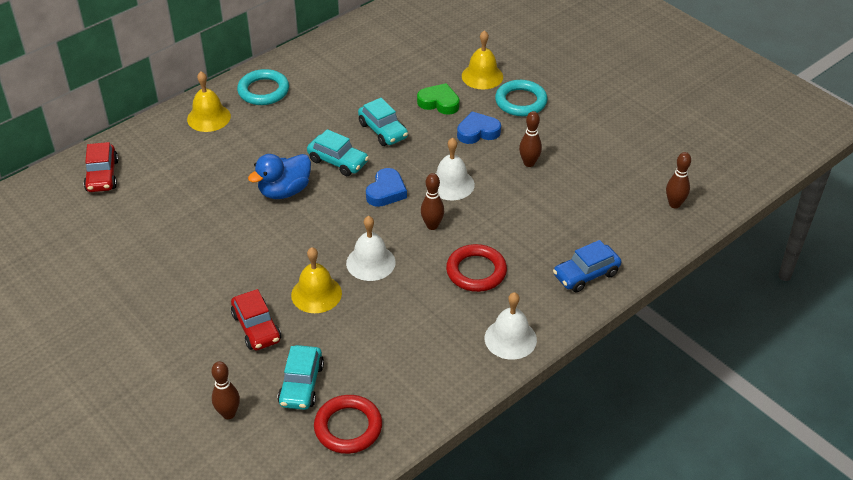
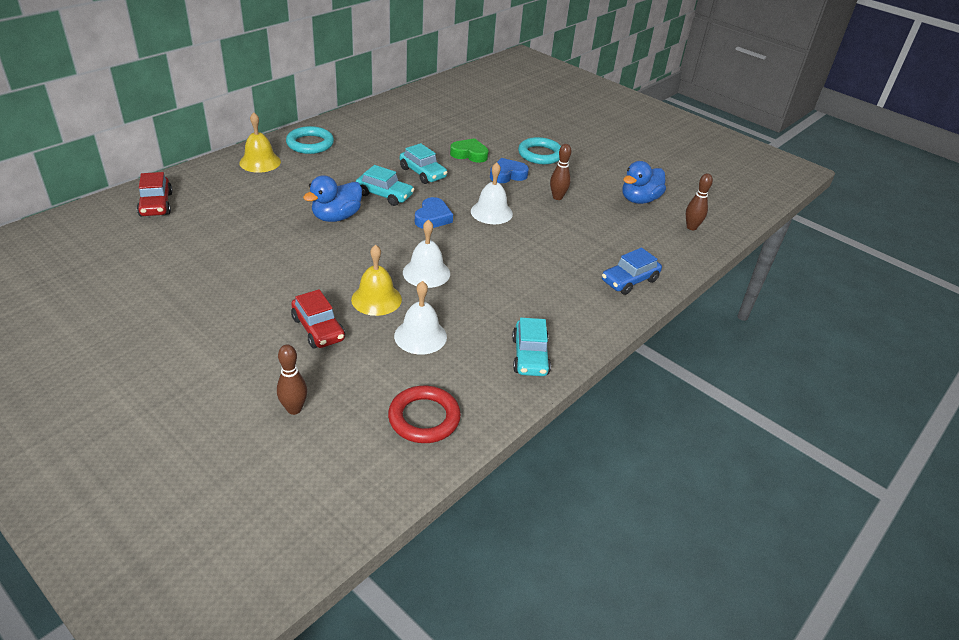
camera: 10 degrees left, 5 degrees down
turquoise car [278,345,324,410] -> turquoise car moved to [512,318,551,376]
brown bowling pin [421,173,444,230] -> none
red ring [446,244,507,292] -> none
yellow bell [462,30,503,90] -> none
white bell [485,292,537,360] -> white bell moved to [394,281,447,354]
none -> blue duck [622,161,666,204]

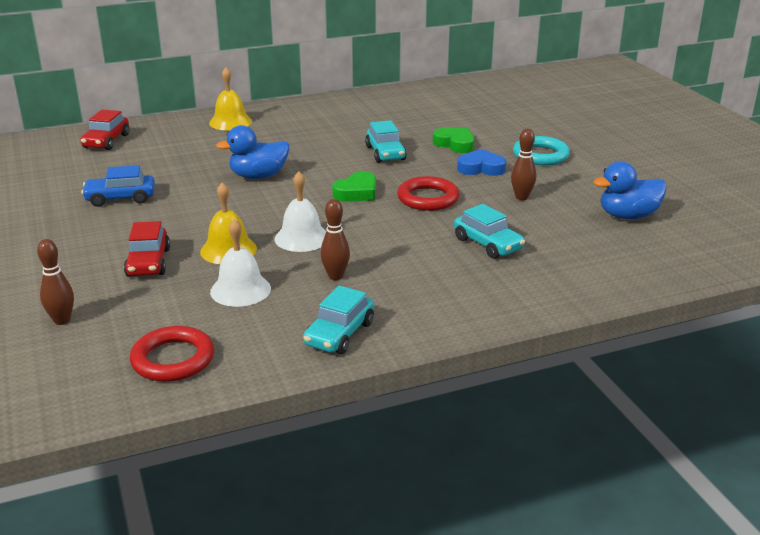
camera: 30 degrees right, 10 degrees down
turquoise ring [286,126,334,154] -> none
turquoise car [356,165,414,206] -> turquoise car moved to [454,204,525,259]
blue heart [415,197,453,229] -> green heart [332,171,376,202]
white bell [471,162,513,224] -> red ring [397,176,459,211]
blue car [602,248,662,295] -> blue car moved to [81,165,155,207]
brown bowling pin [686,173,713,230] -> brown bowling pin moved to [321,199,350,280]

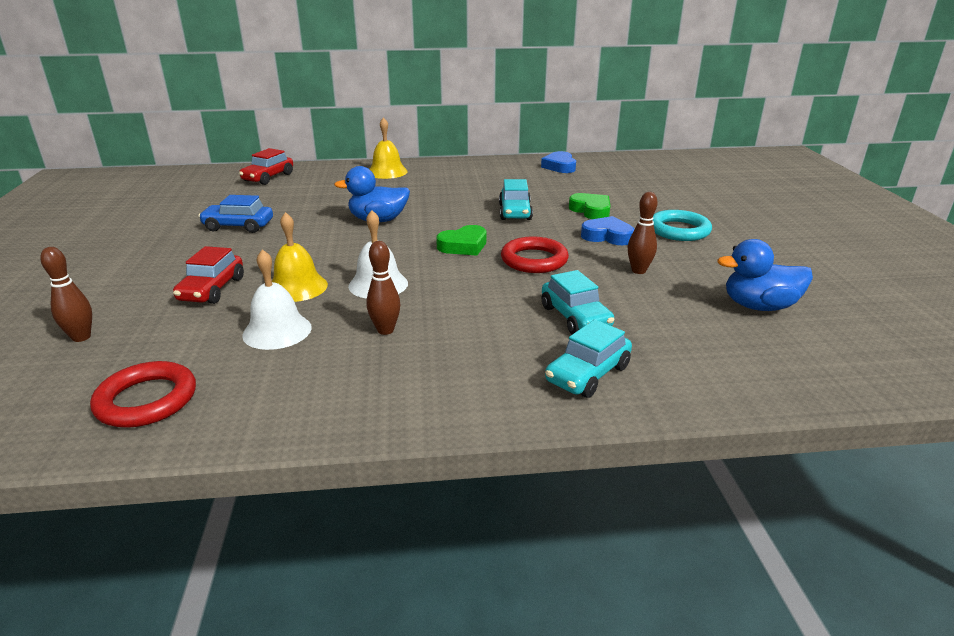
camera: 15 degrees right, 0 degrees up
turquoise car [303,285,374,354] -> turquoise car moved to [545,319,632,398]
none -> blue heart [541,151,576,173]

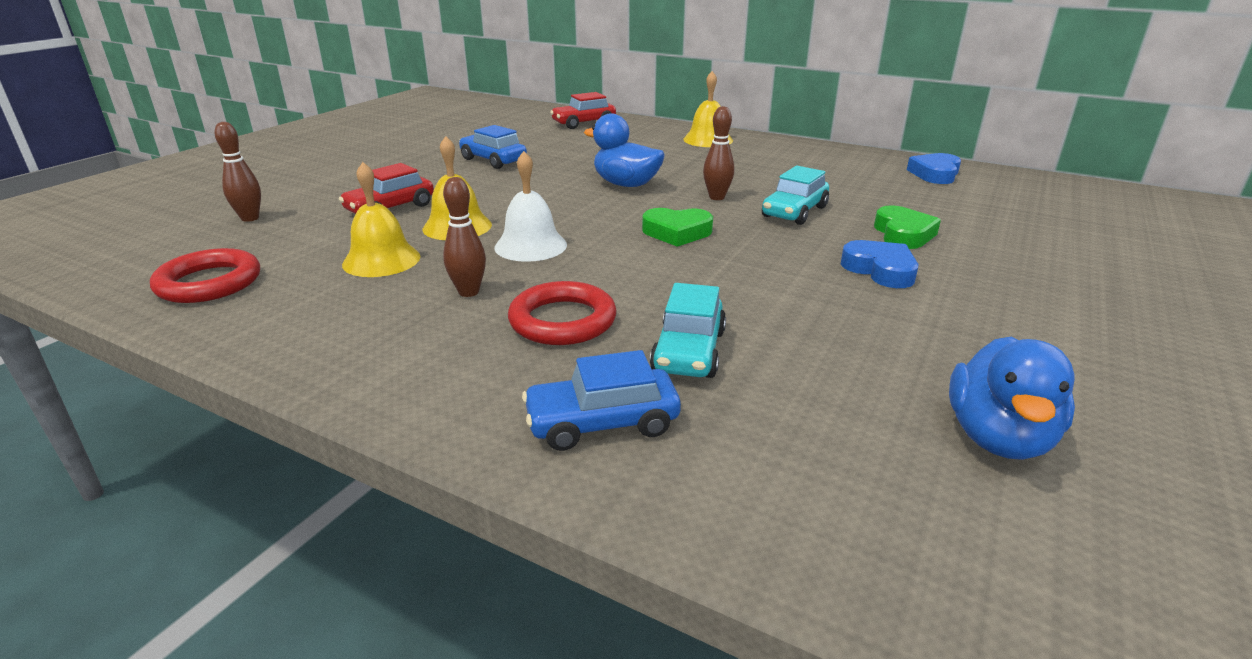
camera: 35 degrees right, 0 degrees up
white bell [242,249,312,350] -> yellow bell [342,162,420,277]
red ring [501,237,569,273] -> red ring moved to [508,281,616,345]
turquoise car [545,319,632,398] -> blue car [522,350,681,451]
brown bowling pin [628,192,658,274] -> brown bowling pin moved to [703,106,734,200]
turquoise ring [652,210,712,241] -> none
blue duck [717,239,813,311] -> blue duck turned 105 degrees counterclockwise [949,337,1075,460]

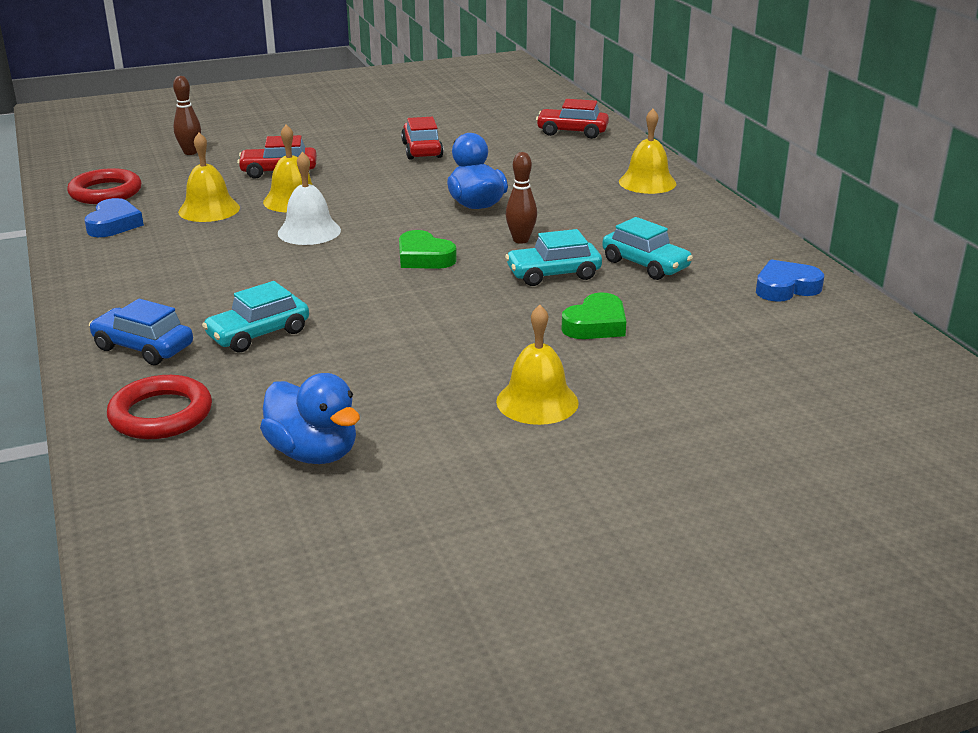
camera: 40 degrees right, 0 degrees up
brown bowling pin [443,177,486,297] -> none
blue car [459,125,527,169] -> red car [401,117,444,160]
red ring [508,281,616,345] -> red ring moved to [107,375,212,439]
blue heart [841,240,918,288] -> blue heart moved to [84,198,144,237]
blue duck [949,337,1075,460] -> blue duck turned 105 degrees counterclockwise [260,373,360,464]
none -> yellow bell [496,305,579,425]
none -> turquoise car [602,217,693,280]

